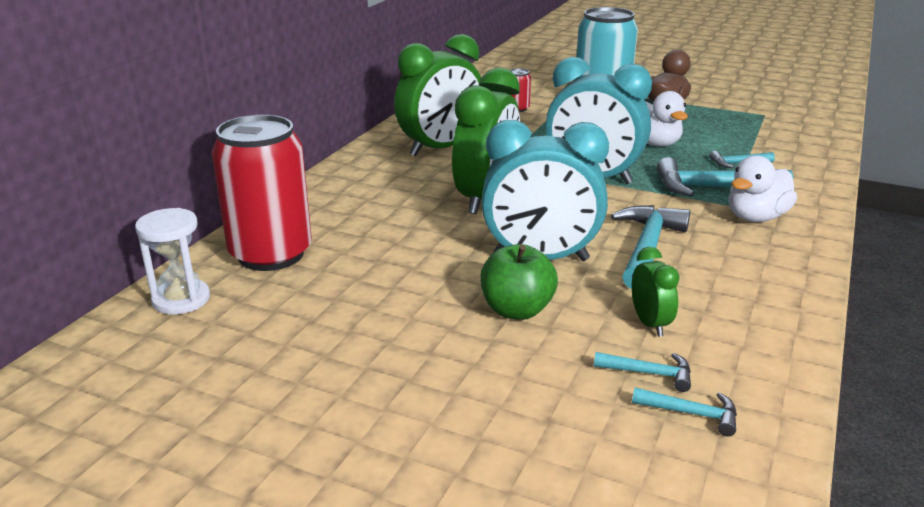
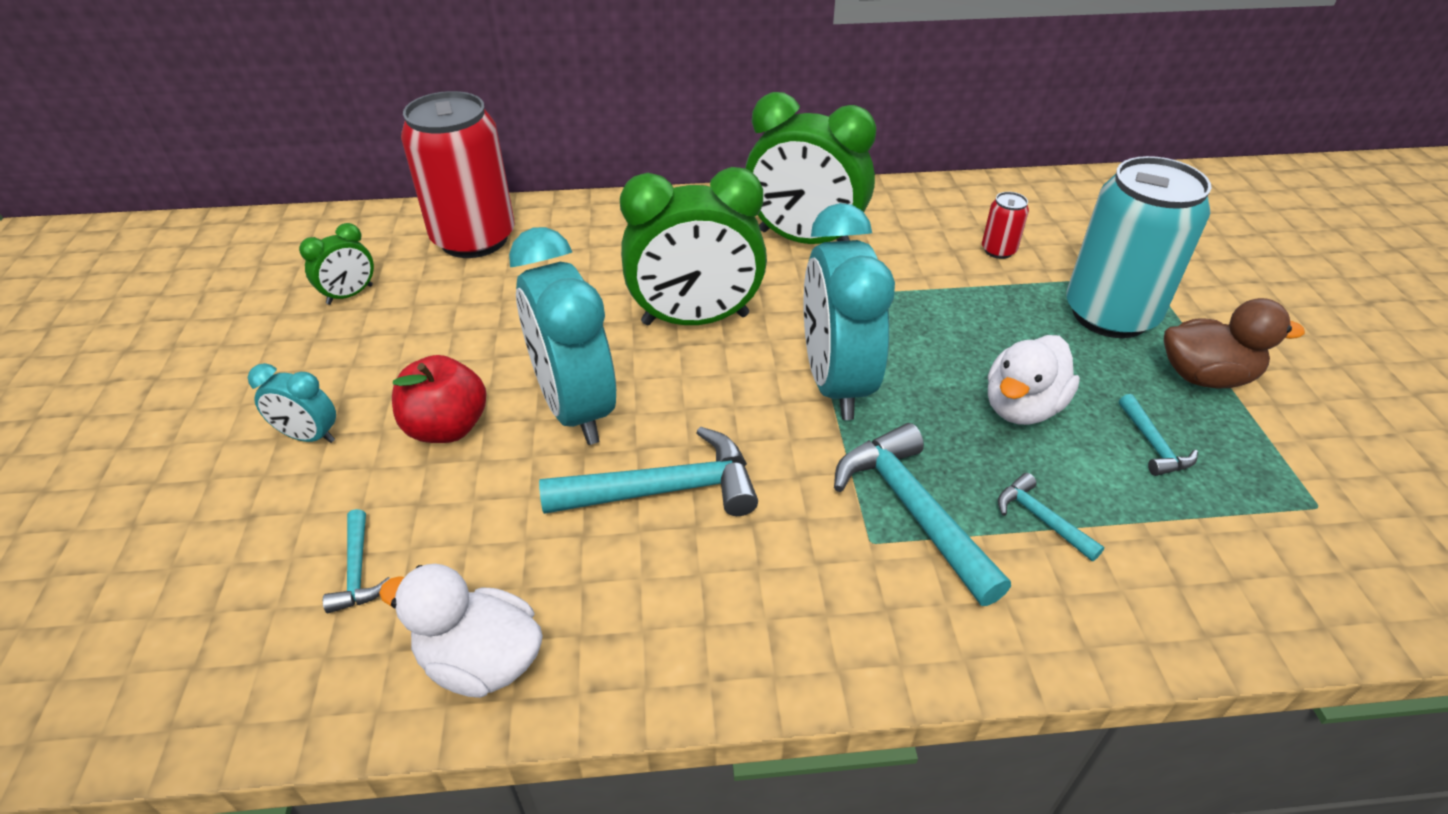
camera: 60 degrees right, 15 degrees up
white hourglass [135,208,210,315] -> none
green apple [480,244,558,320] -> red apple [392,355,487,443]
green clock [632,247,680,337] -> green clock moved to [299,223,374,305]
turquoise hammer [632,387,737,436] -> turquoise hammer moved to [1119,394,1198,476]
white duck [729,155,797,222] -> white duck moved to [379,564,543,698]
none -> turquoise clock [248,363,336,443]

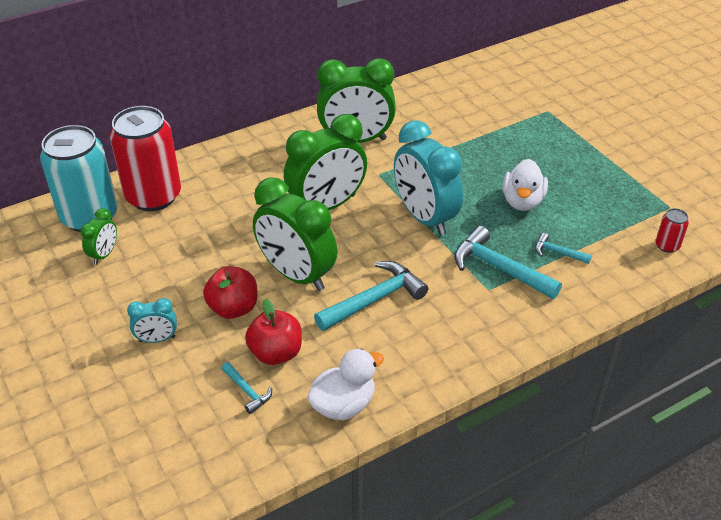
camera: 25 degrees left, 0 degrees up
white duck [379,564,543,698] -> white duck turned 150 degrees clockwise [307,349,384,420]
turquoise clock [509,227,616,445] -> green clock [253,177,337,291]
red can [982,192,1029,259] -> red can moved to [655,208,689,253]
turquoise can [1066,156,1211,338] -> turquoise can moved to [40,125,118,232]
turquoise hammer [1119,394,1198,476] -> none
brown duck [1164,298,1305,388] -> none
none -> red apple [245,298,302,365]

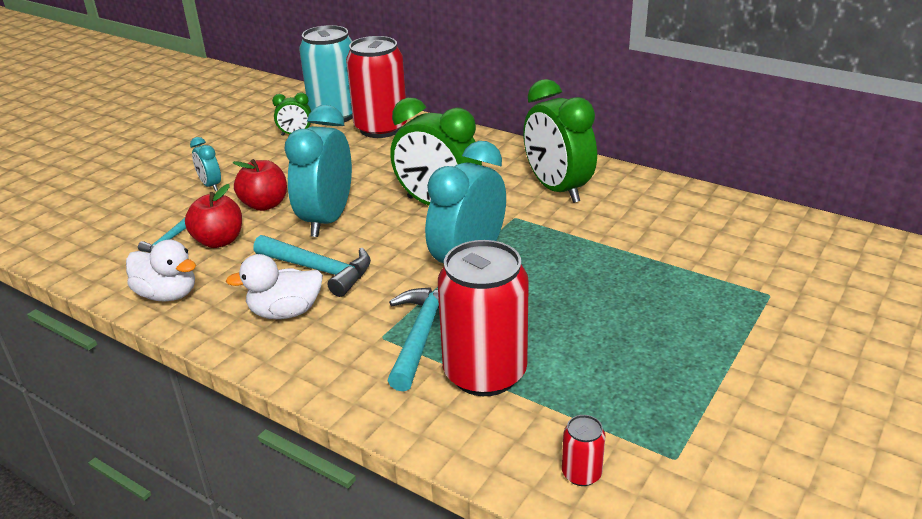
camera: 65 degrees right, 10 degrees down
green clock [253,177,337,291] -> turquoise clock [284,105,352,237]
white duck [502,159,548,211] -> white duck moved to [226,254,323,319]
turquoise hammer [535,233,592,264] -> red can [438,240,529,396]

